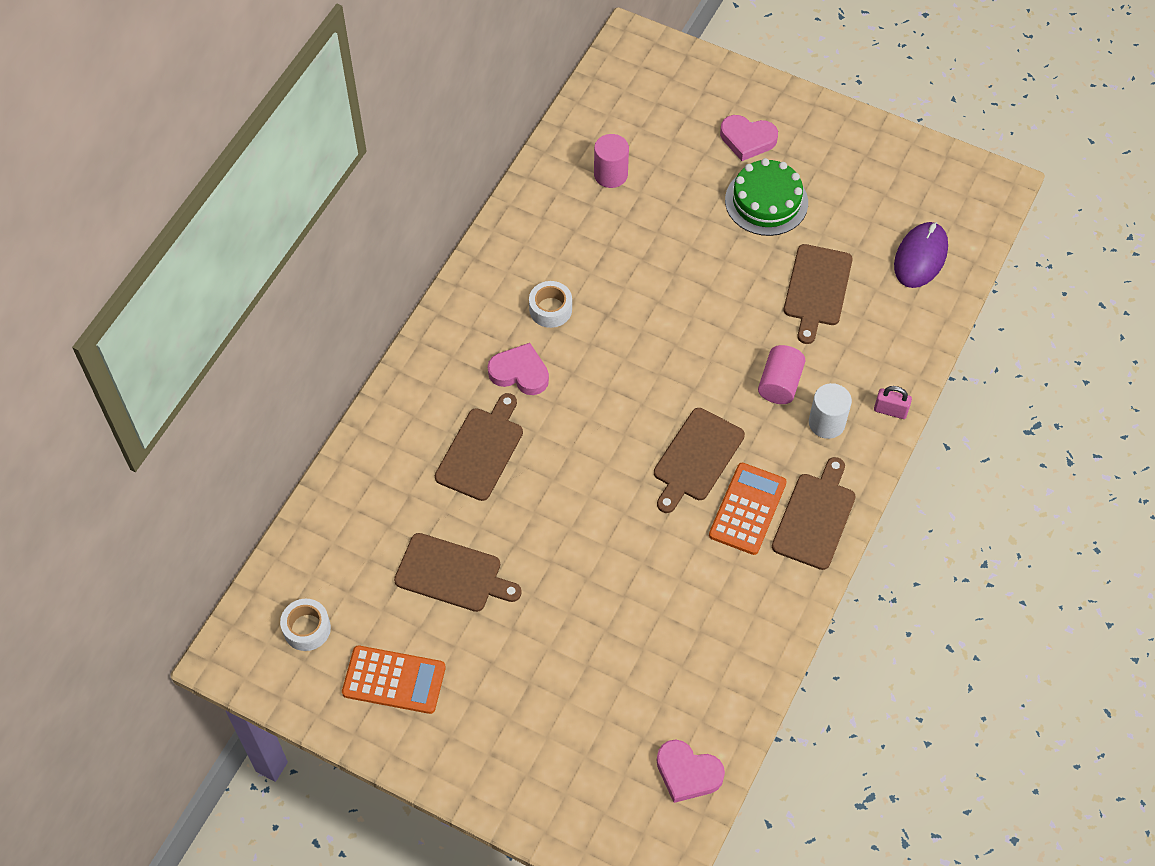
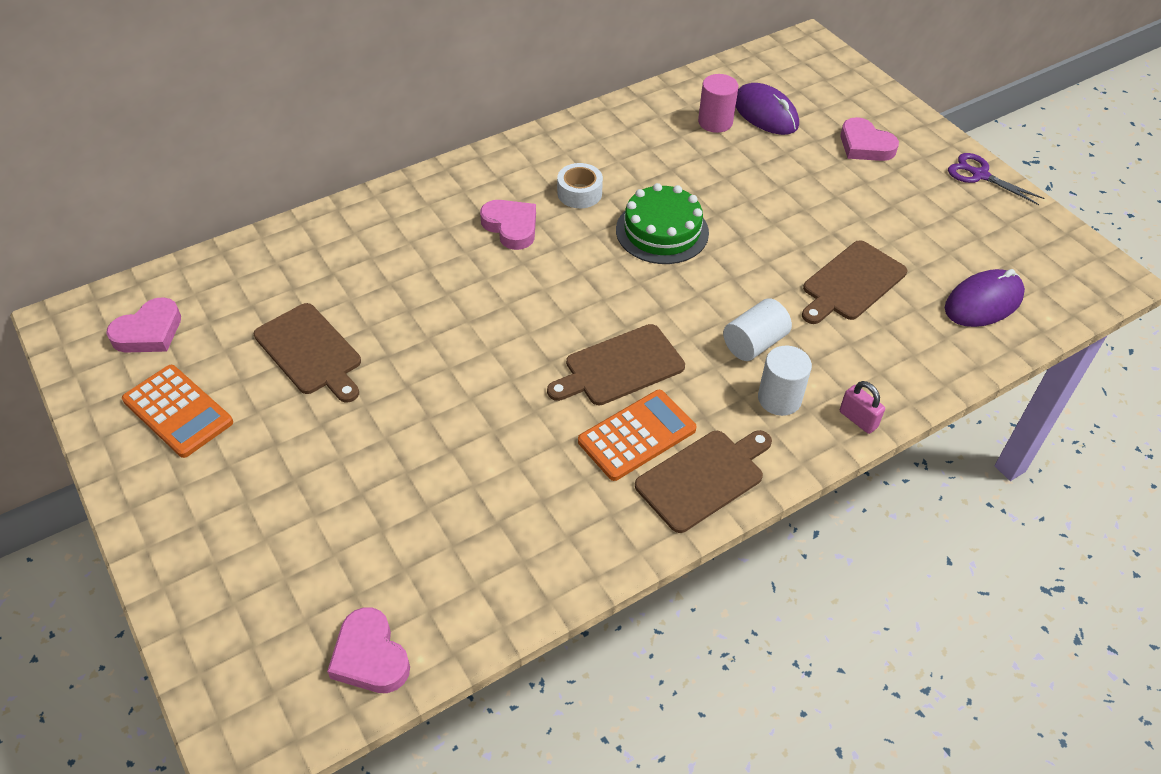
camera: 30 degrees right, 10 degrees down
white tape [280,599,331,651] -> pink heart [106,297,181,353]
brown cutting board [435,393,523,501] -> none
green cake [725,158,808,236] -> green cake moved to [616,183,709,264]
pink cylinder [758,345,806,404] -> white cylinder [723,298,792,361]
none -> purple mouse [736,83,799,135]
none -> purple scissors [948,153,1044,205]

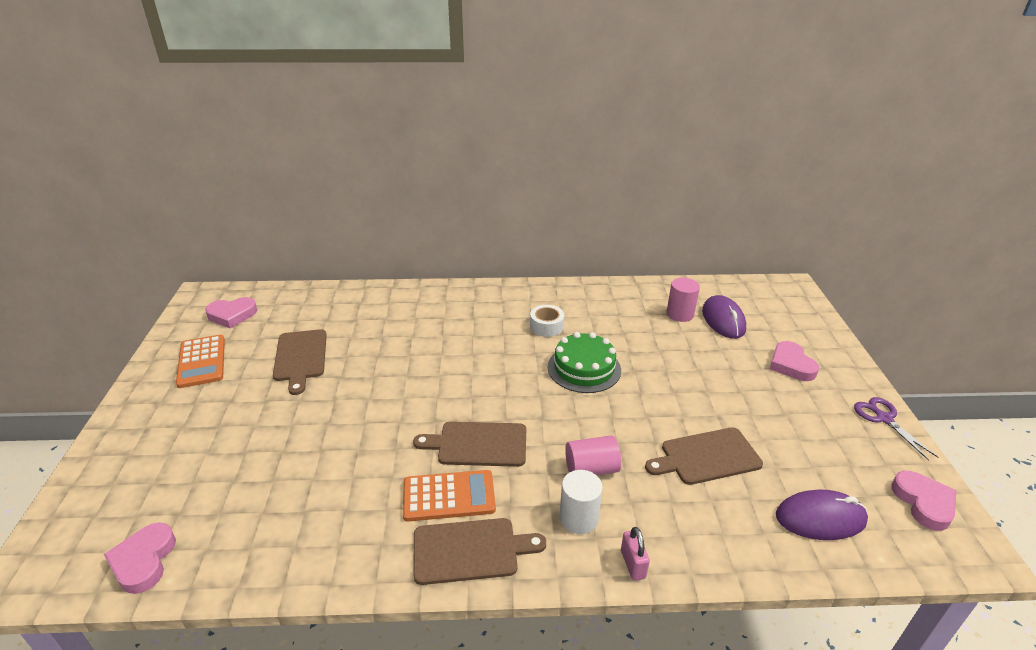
camera: 30 degrees right, 15 degrees down
pink heart [480,200,536,250] -> pink heart moved to [891,471,957,531]
white cylinder [723,298,792,361] -> pink cylinder [565,435,621,475]

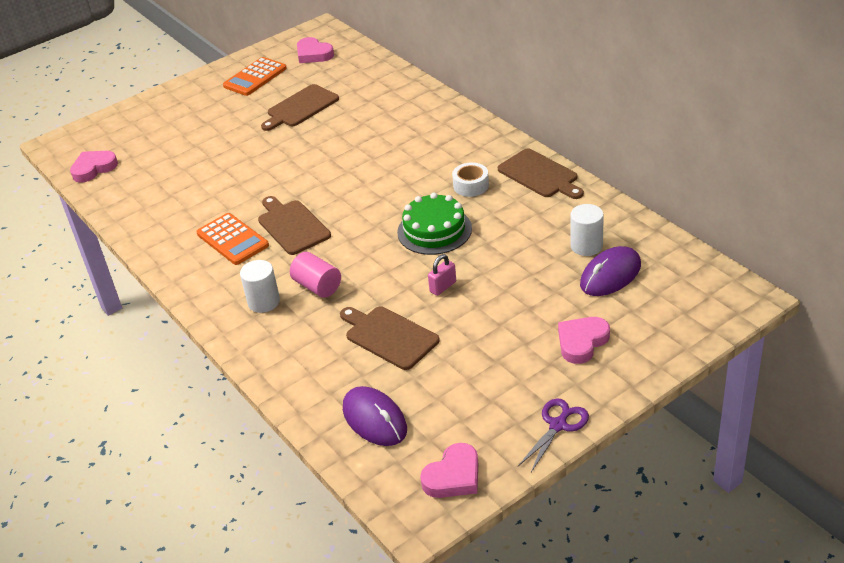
camera: 60 degrees right, 5 degrees up
brown cutting board [413,518,546,585] -> brown cutting board moved to [498,148,584,199]
pink padlock [621,527,650,581] -> pink padlock moved to [428,254,456,296]
pink cylinder [667,278,700,322] -> white cylinder [570,204,604,256]

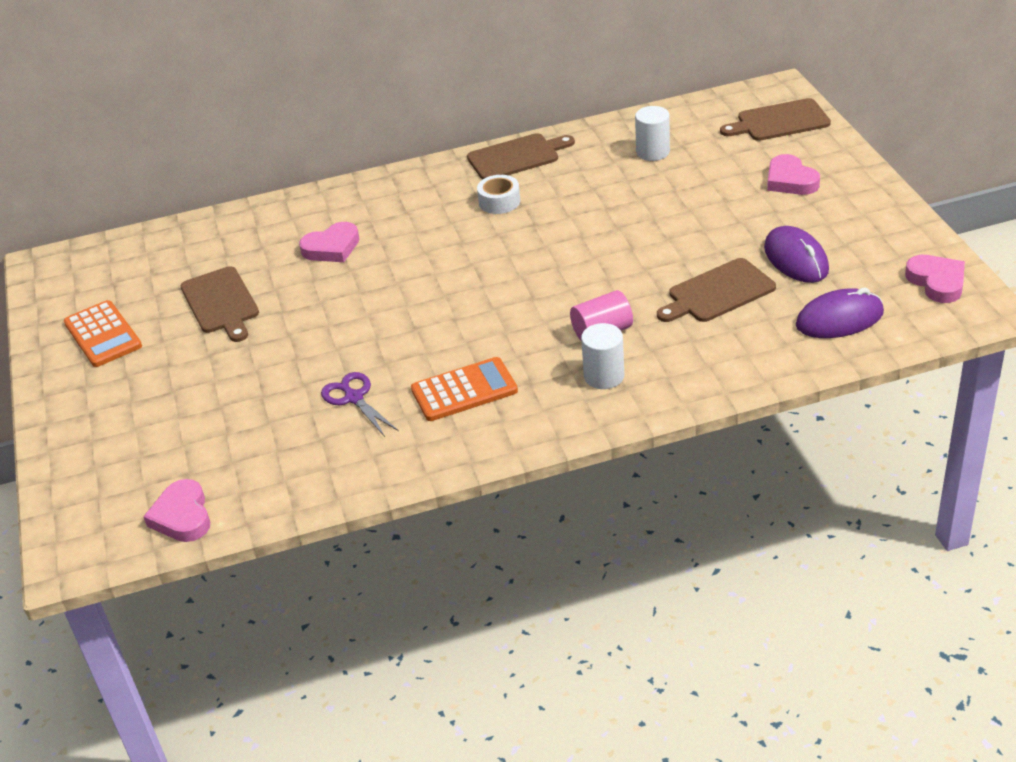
camera: 70 degrees left, 0 degrees up
brown cutting board [258,196,331,255] -> brown cutting board moved to [720,98,831,141]
pink heart [297,37,334,63] -> pink heart moved to [299,222,359,262]
green cake [397,193,472,255] -> none
pink padlock [428,254,456,296] -> none
purple scissors [518,398,589,472] -> purple scissors moved to [321,372,399,437]
purple mouse [580,246,641,296] -> purple mouse moved to [764,226,829,283]

